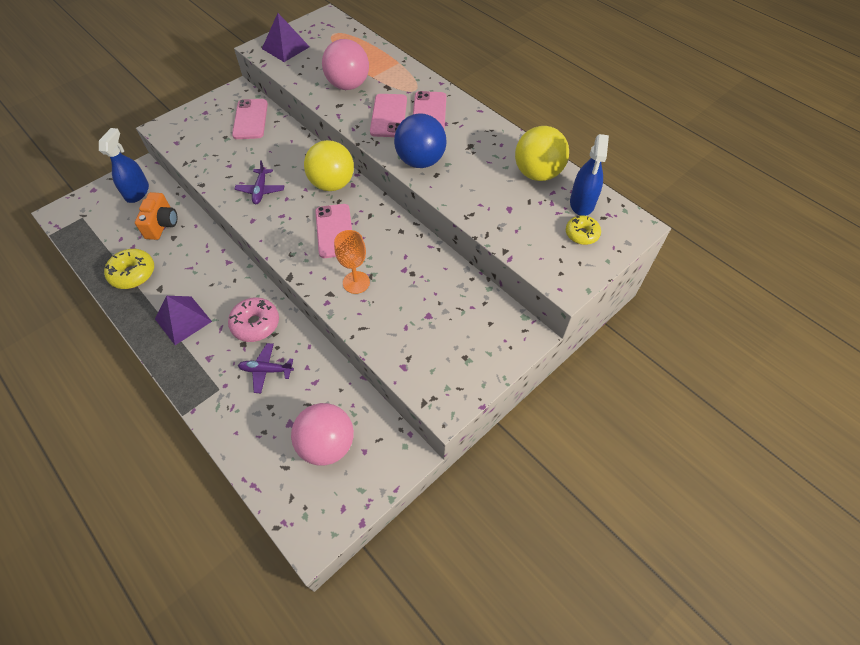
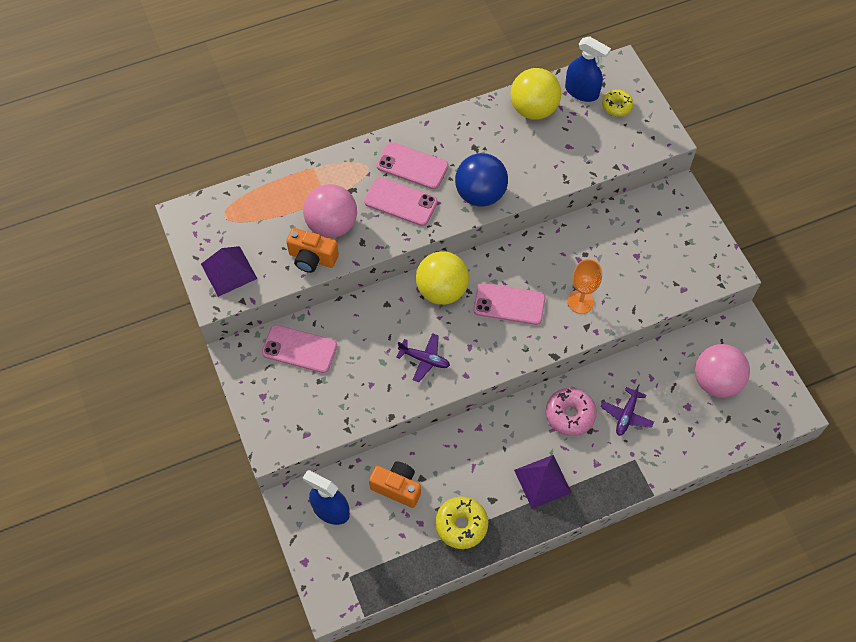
camera: 70 degrees left, 5 degrees up
none -> orange camera [286,228,339,273]

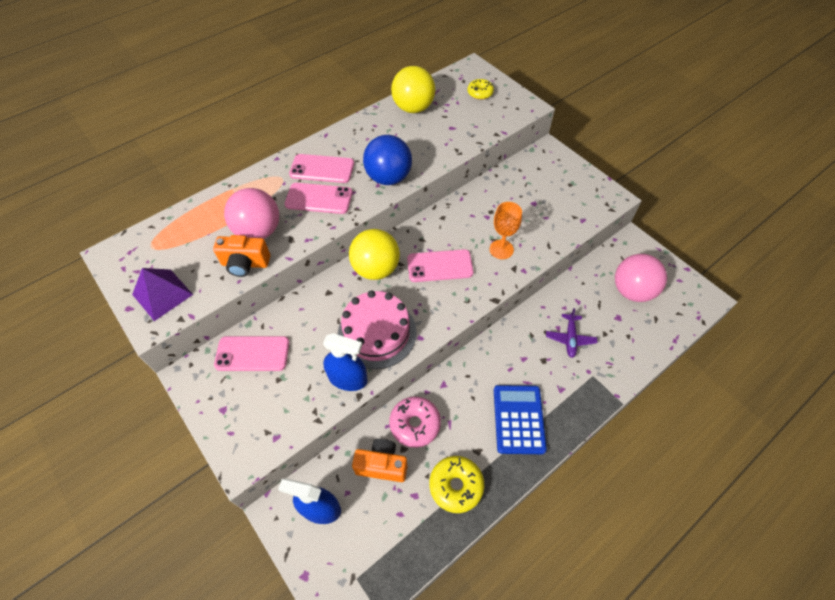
camera: 15 degrees left, 5 degrees down
purple plane [396,333,450,382] -> pink cake [337,290,417,369]
purple pyramid [514,455,572,509] -> blue calculator [494,385,547,454]
pink donut [546,388,597,436] -> pink donut moved to [389,397,441,448]
blue spray bottle [565,36,611,102] -> blue spray bottle moved to [323,333,368,391]

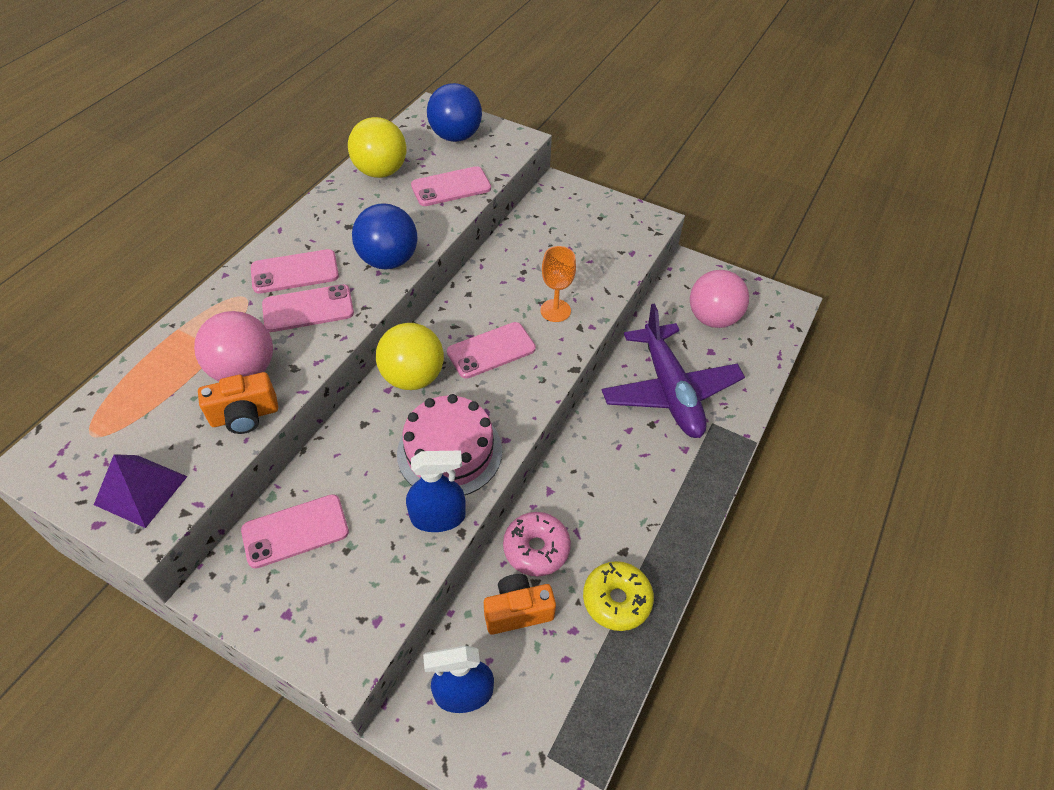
camera: 25 degrees left, 5 degrees down
yellow donut [467,79,494,100] -> blue ball [427,83,482,142]
blue calculator [494,385,547,454] -> none
purple plane [546,308,597,358] -> purple plane [602,304,745,438], size x2.32
none -> pink phone [411,166,491,206]

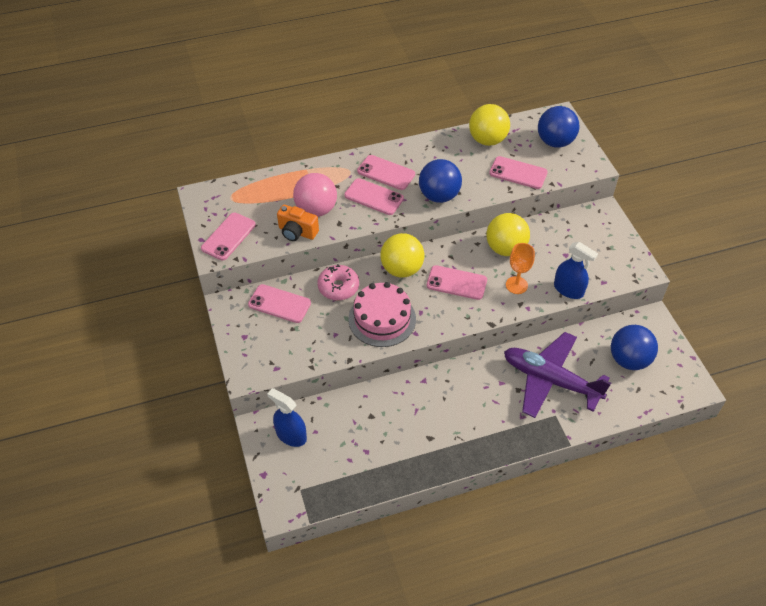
camera: 45 degrees right, 0 degrees up
purple pyramid [94,454,188,528] -> pink phone [201,213,256,260]
blue spray bottle [406,450,466,532] -> blue spray bottle moved to [554,242,598,299]
orange camera [484,574,556,635] -> none
pink donut [503,512,571,576] -> pink donut moved to [317,264,359,300]
yellow donut [583,561,654,631] -> none
purple plane [602,304,745,438] -> purple plane turned 90 degrees clockwise [504,332,611,418]
pink ball [690,270,749,328] -> blue ball [611,325,658,370]
none -> yellow ball [487,213,530,256]

